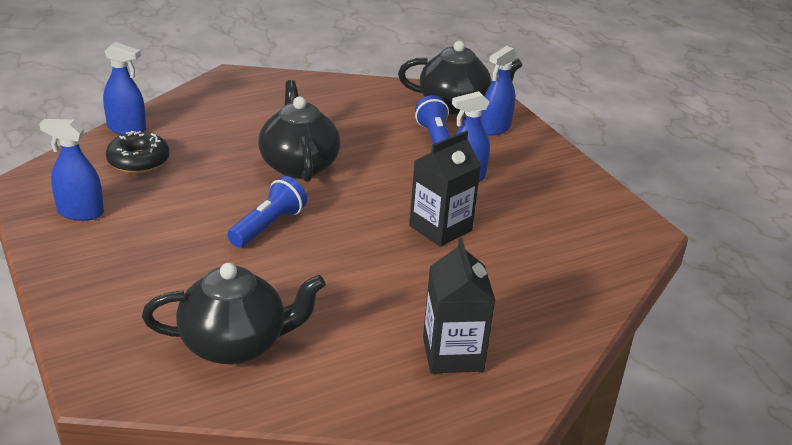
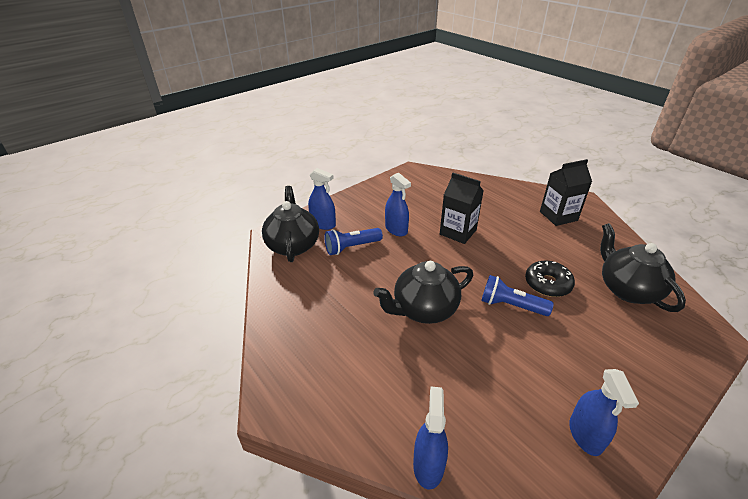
camera: 100 degrees left, 5 degrees up
black donut [106,131,169,173] -> black donut moved to [525,261,575,297]

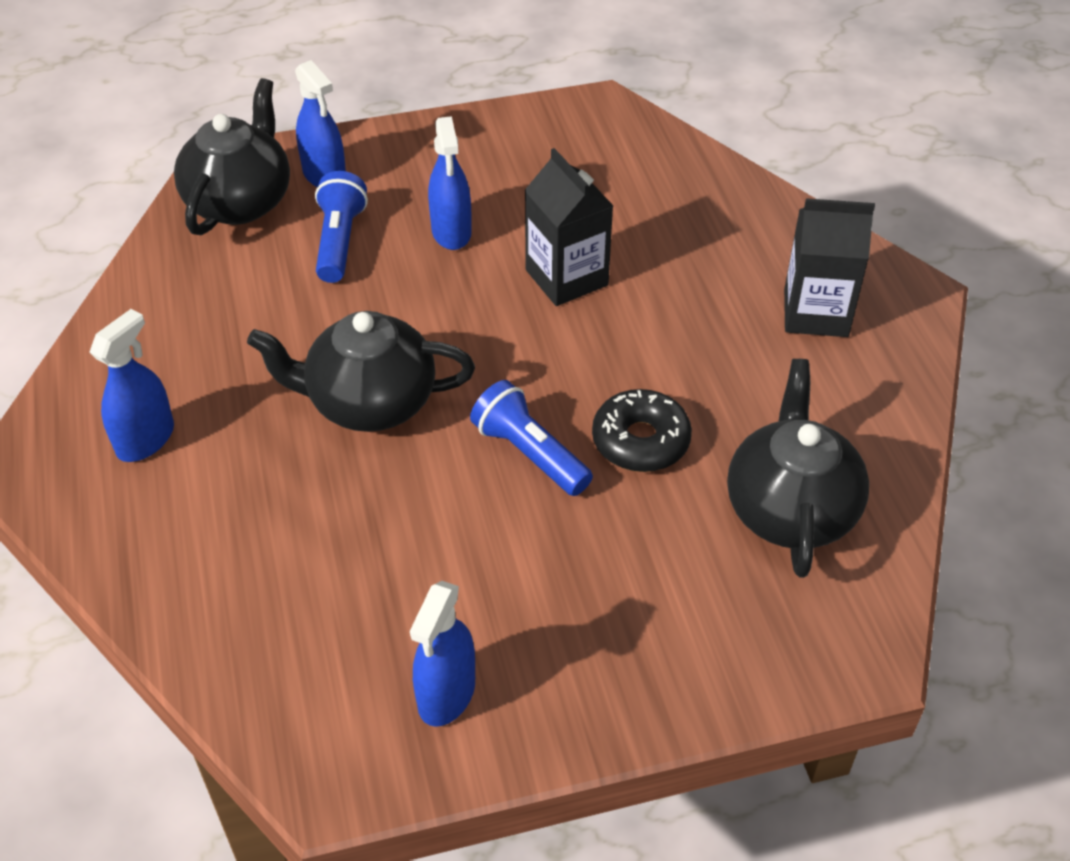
camera: 25 degrees right, 10 degrees up
blue flashlight [324,228,383,255] -> blue flashlight turned 90 degrees clockwise [315,171,368,283]
blue spray bottle [413,386,448,490] -> blue spray bottle moved to [89,309,174,462]

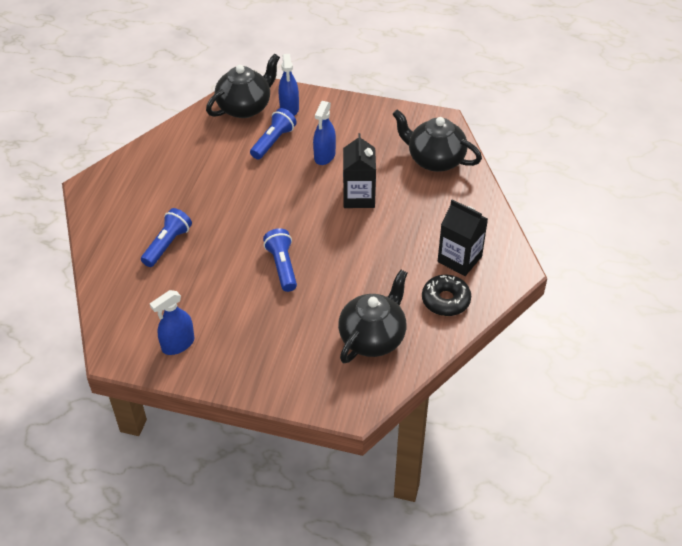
camera: 30 degrees right, 0 degrees up
blue spray bottle [89,309,174,462] -> none
black teapot [247,311,475,432] -> black teapot moved to [392,109,482,172]
black donut [592,389,692,472] -> black donut moved to [422,275,471,316]
none -> blue flashlight [141,208,192,267]

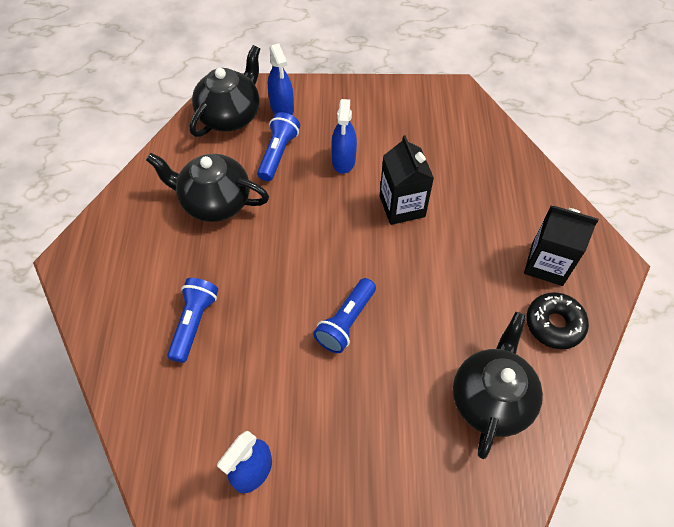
camera: 15 degrees left, 10 degrees up
blue flashlight [263,228,297,292] -> blue flashlight turned 120 degrees counterclockwise [313,278,376,353]
black teapot [392,109,482,172] -> black teapot moved to [146,153,269,222]

